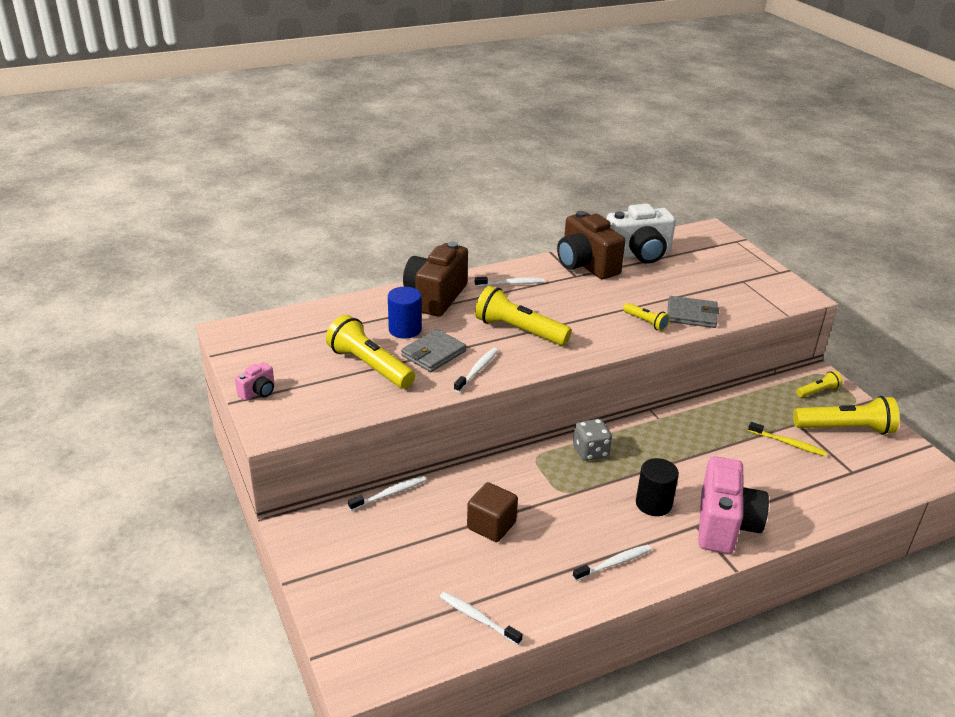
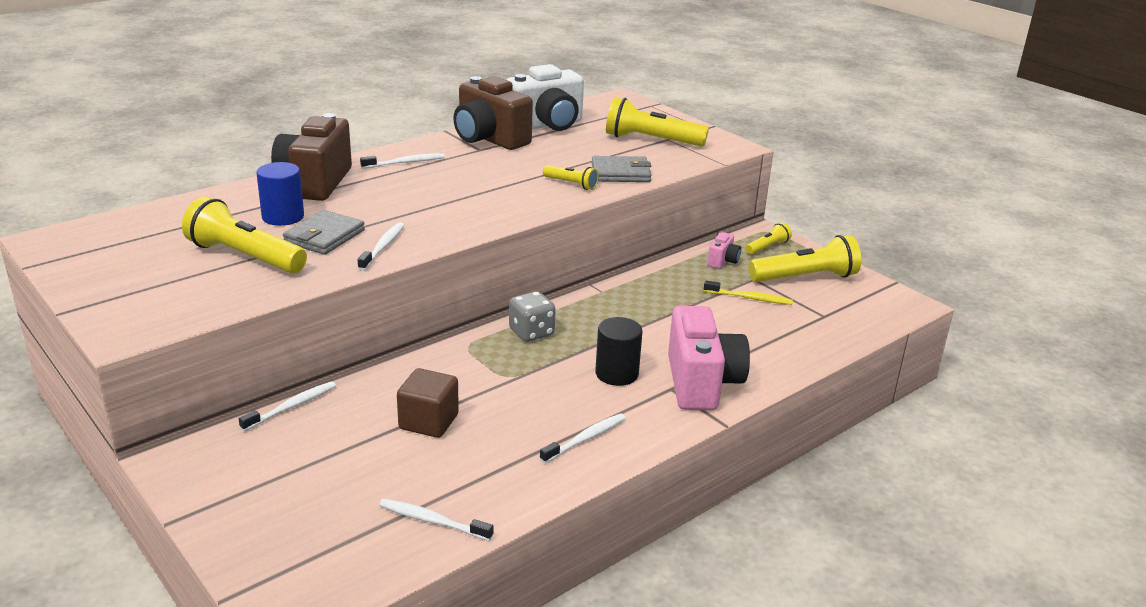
camera: 15 degrees left, 5 degrees down
pink camera [235,362,274,401] -> pink camera moved to [707,232,741,269]
yellow flashlight [475,286,572,346] -> yellow flashlight moved to [606,97,709,147]

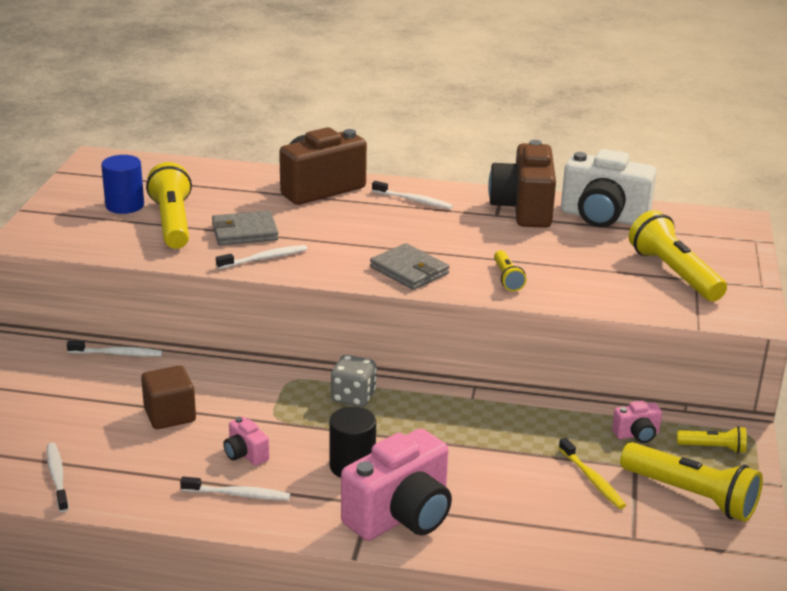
camera: 50 degrees right, 0 degrees up
blue cylinder [256,162,304,226] -> blue cylinder moved to [101,155,144,214]
grey wallet [592,156,652,182] -> grey wallet moved to [370,243,449,290]
none -> pink camera [223,416,269,466]

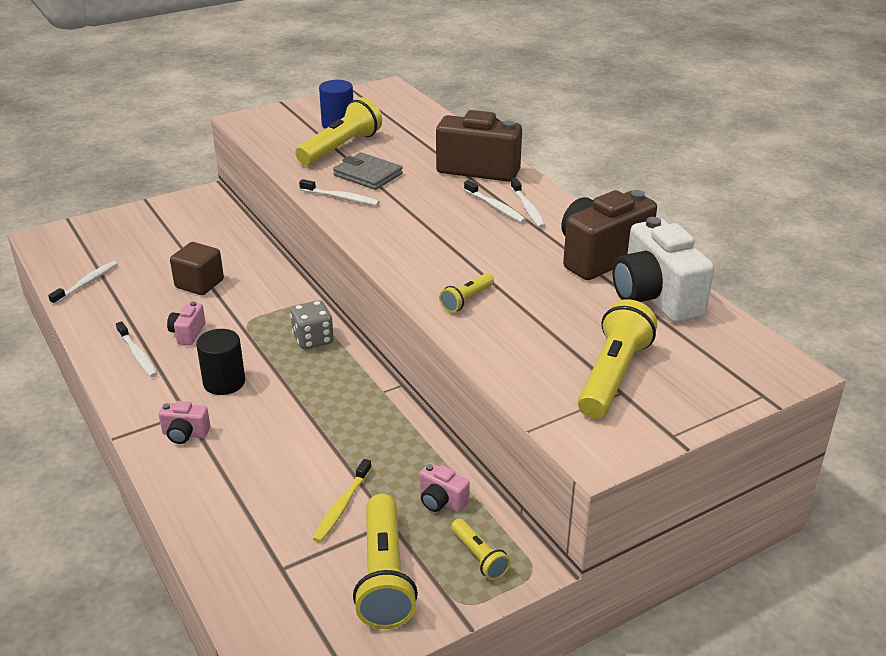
camera: 50 degrees right, 5 degrees up
white toothbrush [67,340,163,357] -> white toothbrush moved to [464,180,526,223]
pink camera [341,428,452,541] -> pink camera [159,401,210,444], size x0.45
grey wallet [370,243,449,290] -> none

